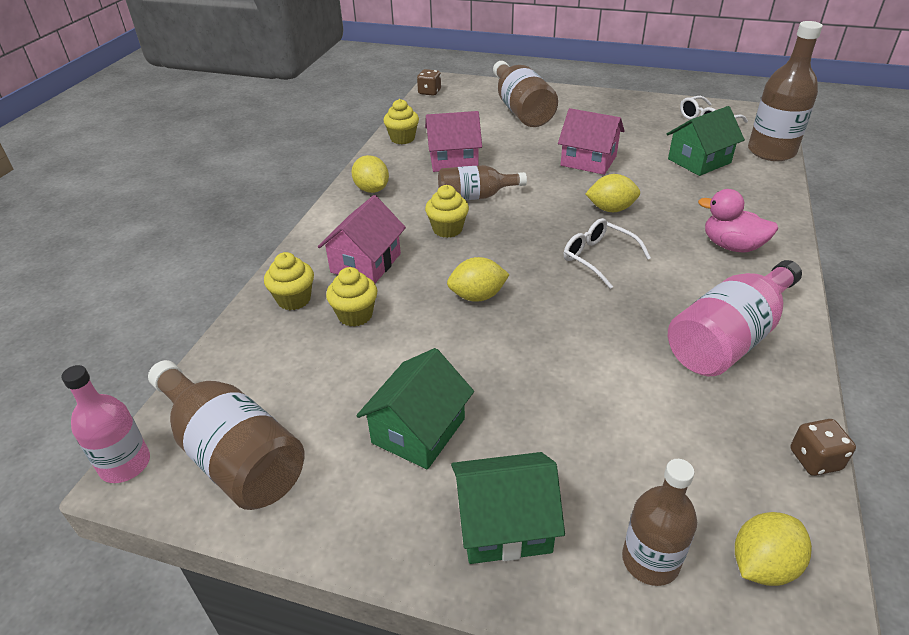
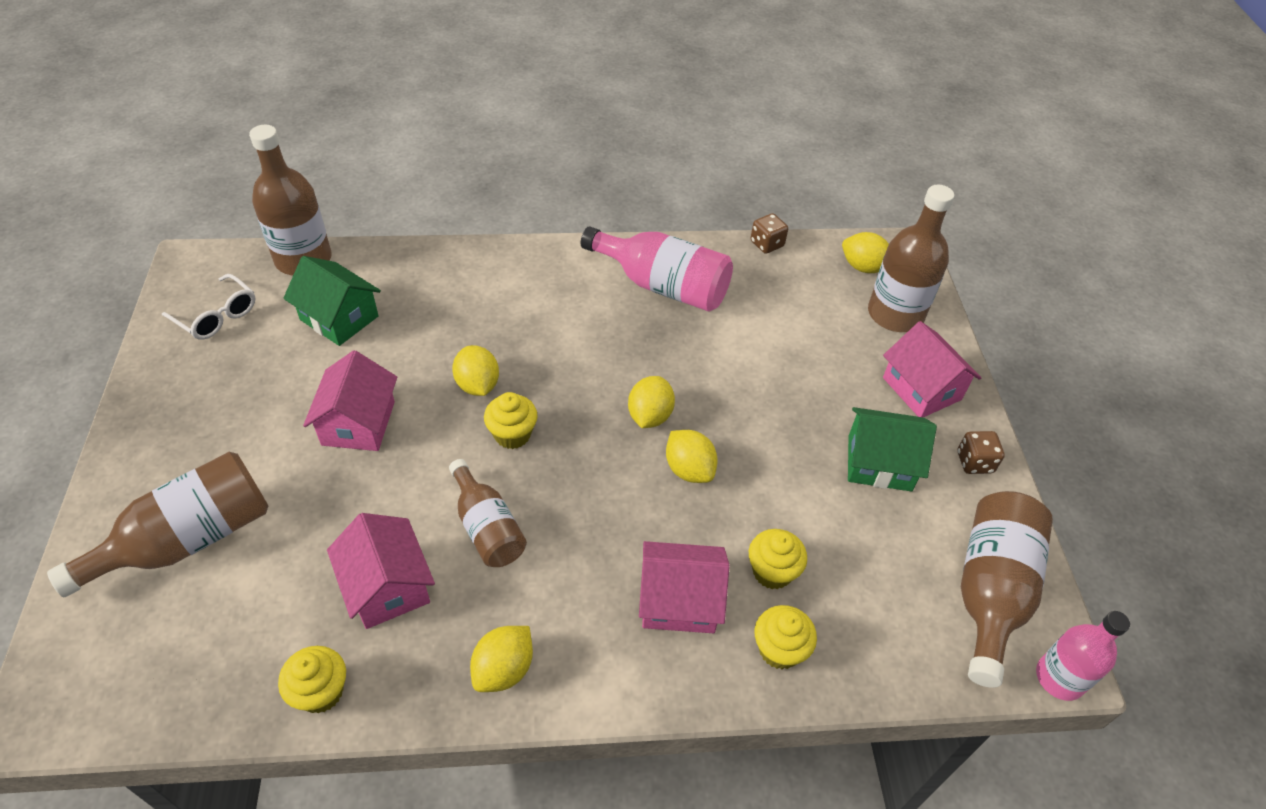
camera: 115 degrees left, 10 degrees up
brown dice [417,69,441,96] -> brown dice moved to [958,431,1005,474]
yellow cupcake [425,185,469,238] -> yellow cupcake moved to [484,392,538,449]
green house [451,452,565,564] -> pink house [883,321,981,417]
white glasses [564,218,651,289] -> none
brown bottle [622,459,697,586] -> brown bottle [868,185,954,332], size x1.55
pink duck [698,189,778,252] -> none
none -> yellow lemon [628,376,675,428]

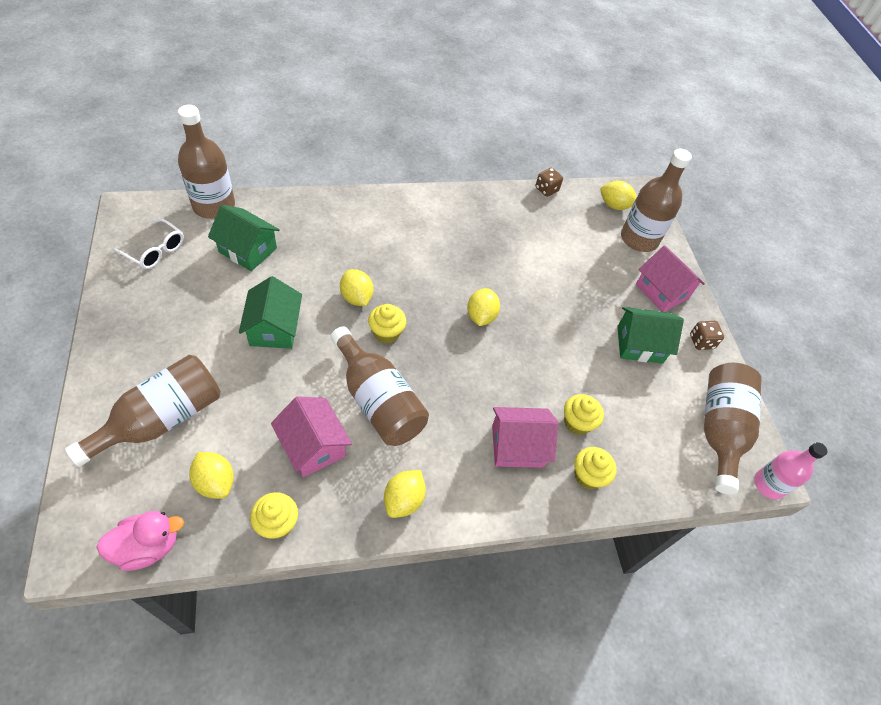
camera: 10 degrees left, 5 degrees up
pink house [303,350,397,451] -> green house [239,276,302,349]
brown bottle [449,459,527,567] -> brown bottle [330,326,429,446], size x1.55
pink bottle [581,226,733,312] -> none
yellow lemon [666,430,718,483] -> yellow lemon moved to [189,452,234,499]
none -> pink duck [96,511,184,571]

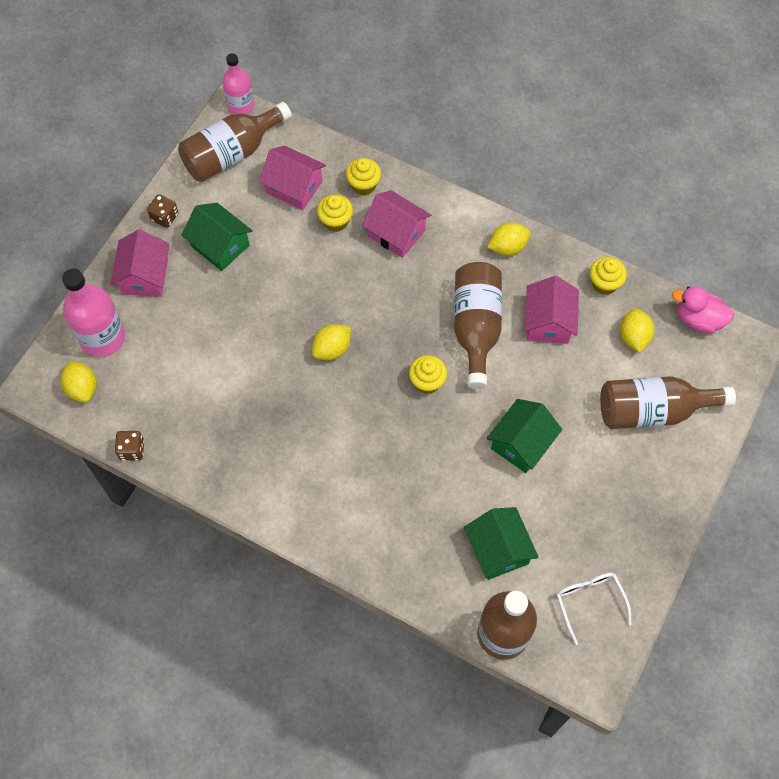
camera: 135 degrees left, 10 degrees up
yellow lemon [340,269,373,306] -> none
brown bottle [621,149,692,252] -> pink bottle [62,268,125,357]
none -> pink house [259,145,326,210]

